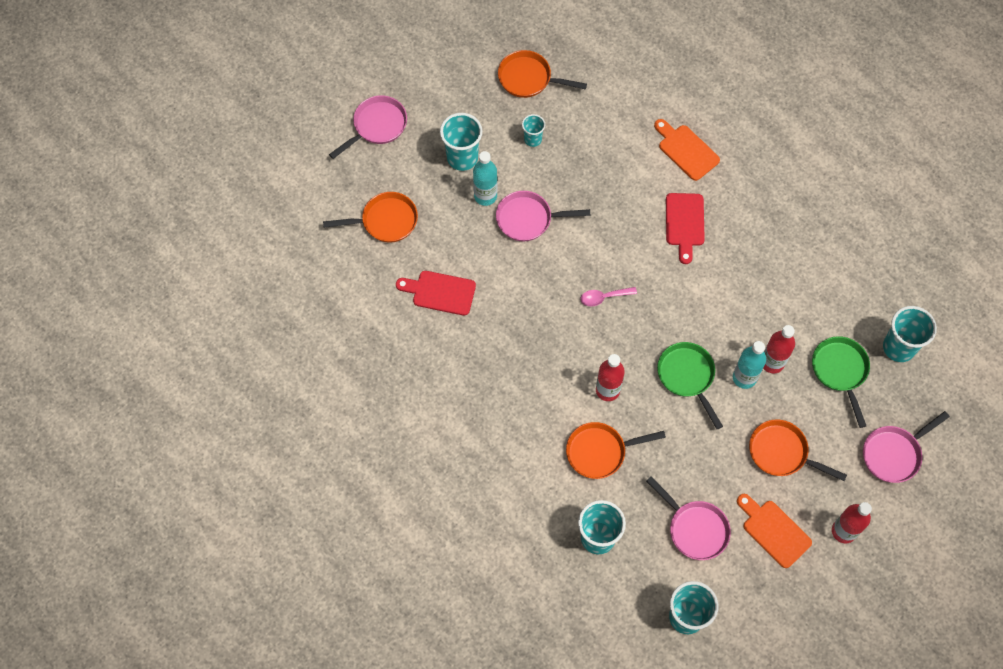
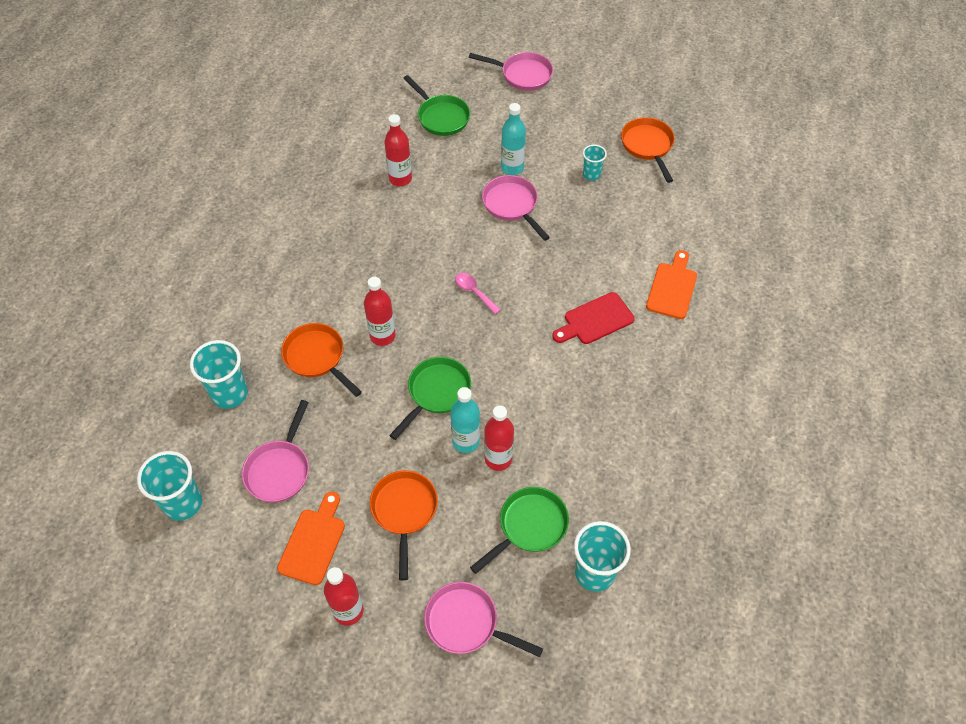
camera: 60 degrees right, 10 degrees down
orange pan [323,192,418,243] -> green pan [403,75,470,136]
red cutting board [396,271,476,316] -> red bottle [384,114,412,186]
turquoise cup [440,113,482,171] -> none

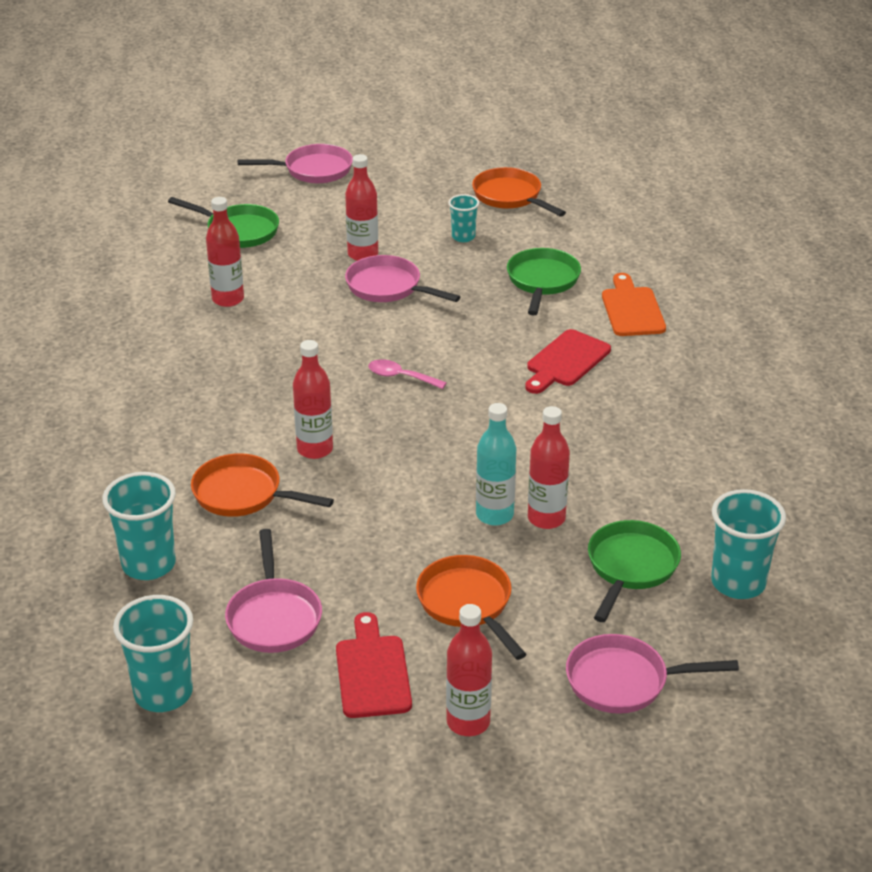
camera: 25 degrees left, 20 degrees down
orange cutting board [277,491,345,585] -> red cutting board [336,612,412,718]
green pan [389,357,471,440] -> green pan moved to [507,248,581,315]
turquoise bottle [501,103,526,175] -> red bottle [345,154,378,261]

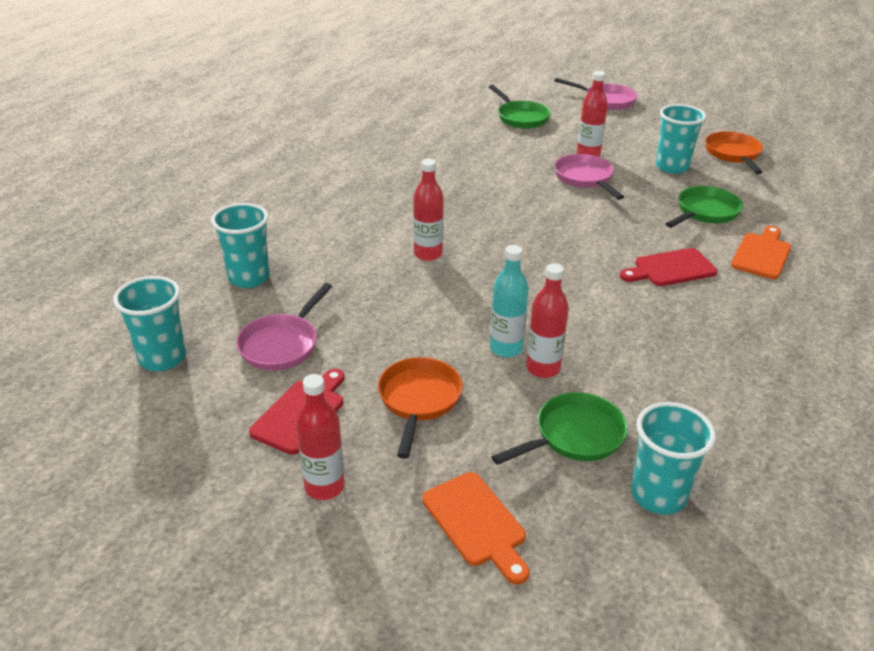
camera: 35 degrees right, 0 degrees up
orange pan [191,453,334,517] -> none
red bottle [206,197,244,307] -> none
pink spoon [368,359,447,389] -> none
turquoise cup [448,194,480,242] -> turquoise cup [656,104,706,174], size x1.76
pink pan [566,634,739,714] -> orange cutting board [422,472,529,584]

